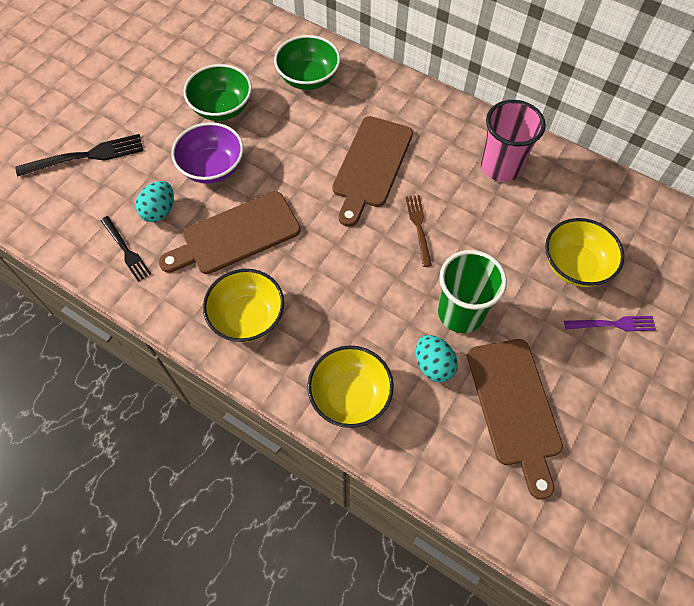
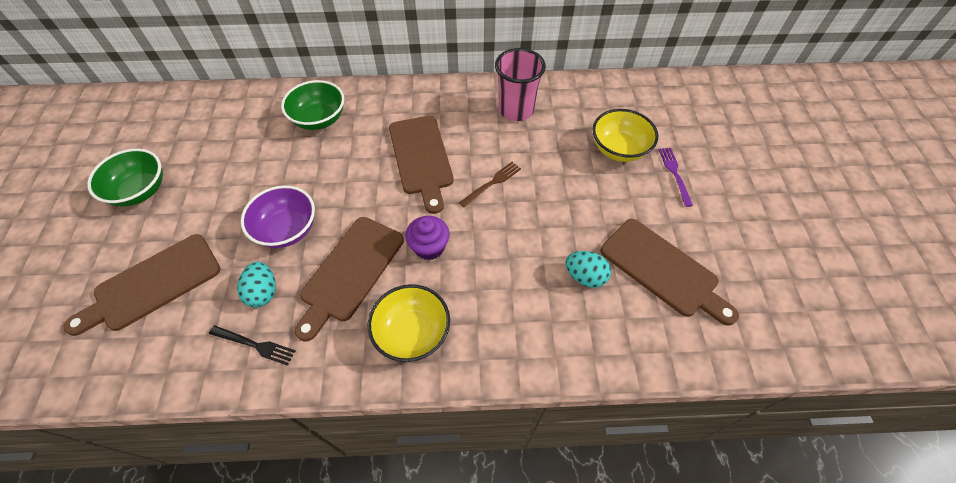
camera: 35 degrees left, 5 degrees down
black fork [16,134,143,177] -> brown cutting board [64,234,221,336]
green bowl [183,64,252,121] -> green bowl moved to [87,149,163,206]
yellow bowl [307,346,394,428] -> none
brown fork [406,195,432,267] -> brown fork turned 90 degrees clockwise [459,162,521,207]
green cup [438,250,507,333] -> none
purple fork [564,316,656,331] -> purple fork turned 60 degrees counterclockwise [659,148,693,207]
none -> purple cupcake [405,216,450,260]

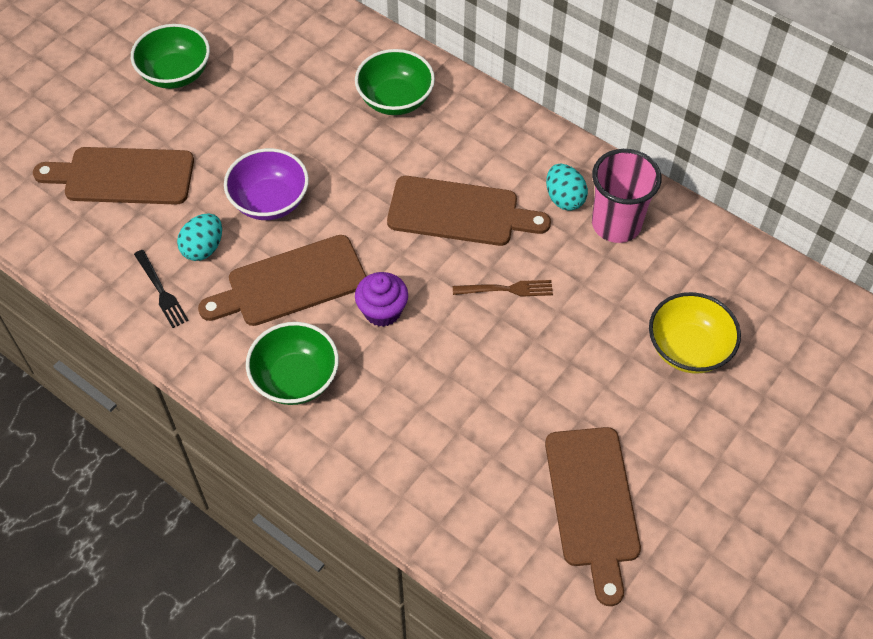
camera: 40 degrees right, 0 degrees up
yellow bowl [368,284,450,362] -> green bowl [246,322,339,405]
brown cutting board [389,116,454,214] -> brown cutting board turned 105 degrees counterclockwise [387,176,551,246]
turquoise egg [565,251,611,288] -> turquoise egg moved to [546,164,588,211]
purple fork [659,148,693,207] -> none

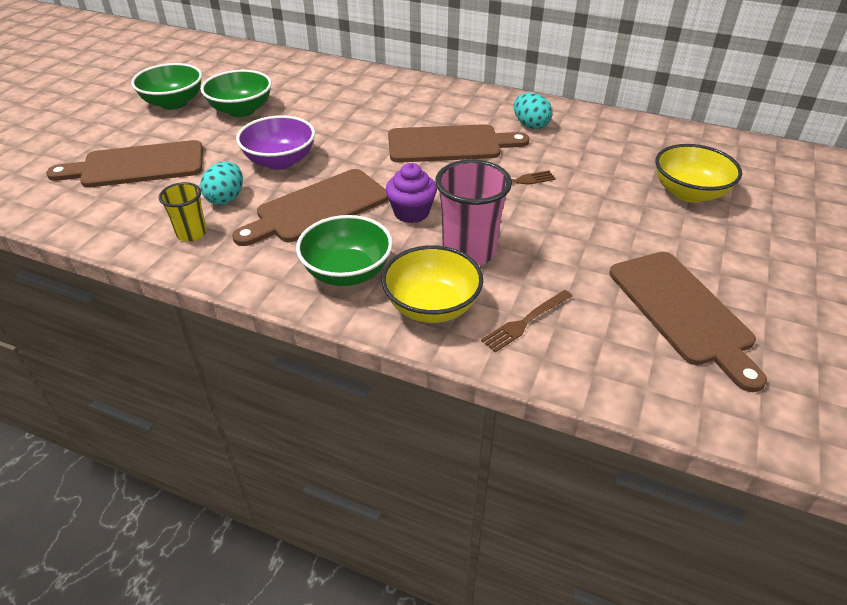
camera: 15 degrees left, 15 degrees down
black fork [134,250,189,328] -> yellow cup [159,182,207,241]
green bowl [355,49,435,115] -> green bowl moved to [201,70,272,117]
pink cup [592,149,662,243] -> pink cup moved to [435,159,512,265]
none -> yellow bowl [381,245,483,323]
none -> brown fork [481,290,573,353]

